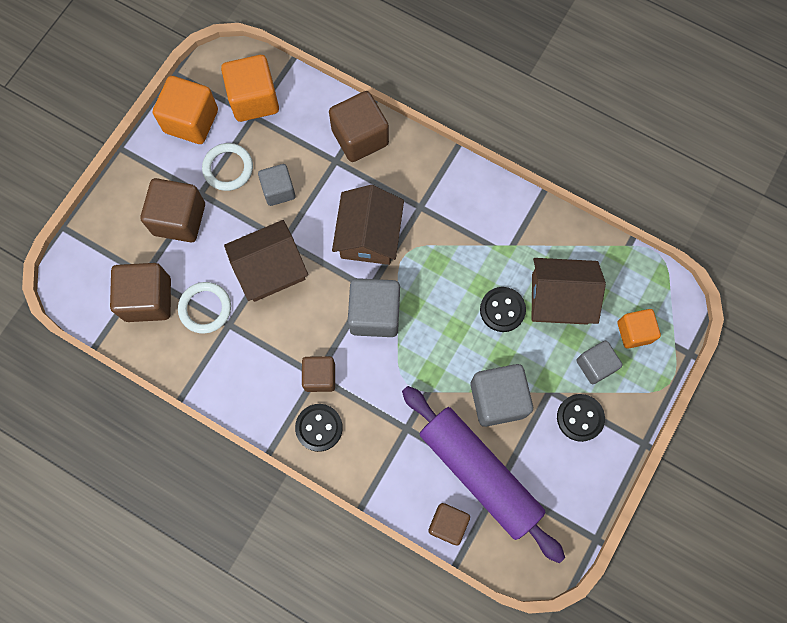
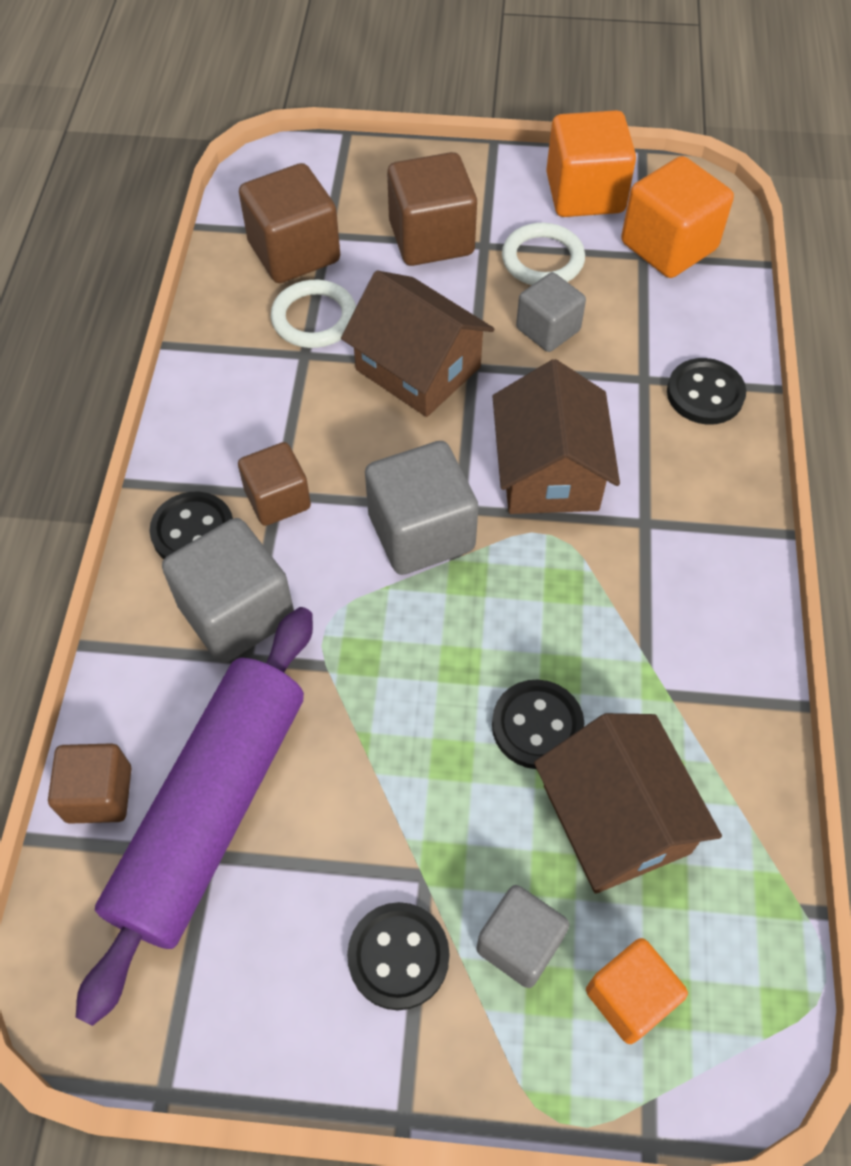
camera: 65 degrees right, 15 degrees down
brown cube [329,91,389,162] -> black button [667,358,746,425]
brown house [332,185,404,265] -> brown house turned 75 degrees counterclockwise [492,359,620,514]
grey cube [470,364,533,427] -> grey cube moved to [162,518,294,663]

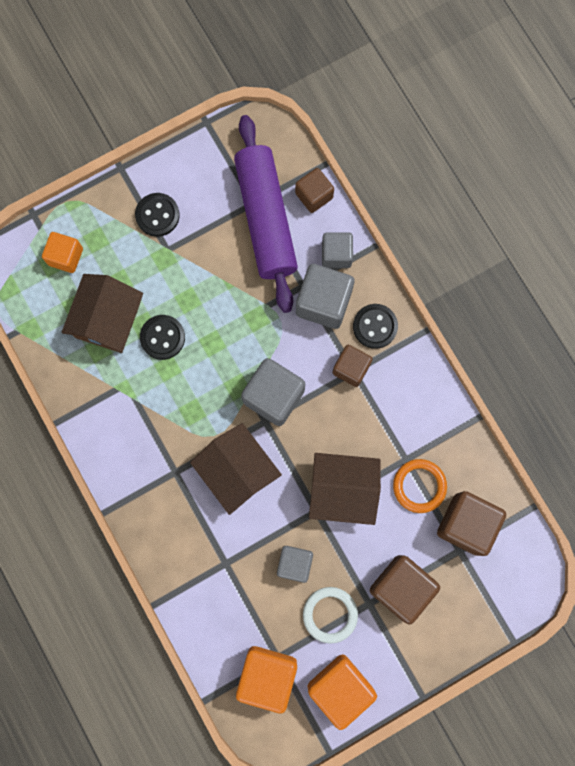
camera: 145 degrees right, 20 degrees up
white ring [271,280,356,348] -> orange ring [393,459,447,513]
grey cube [476,885,570,988] -> grey cube moved to [322,232,353,268]
brown house [534,713,722,894] -> brown house turned 75 degrees clockwise [62,274,143,353]
black button [667,358,746,425] -> none

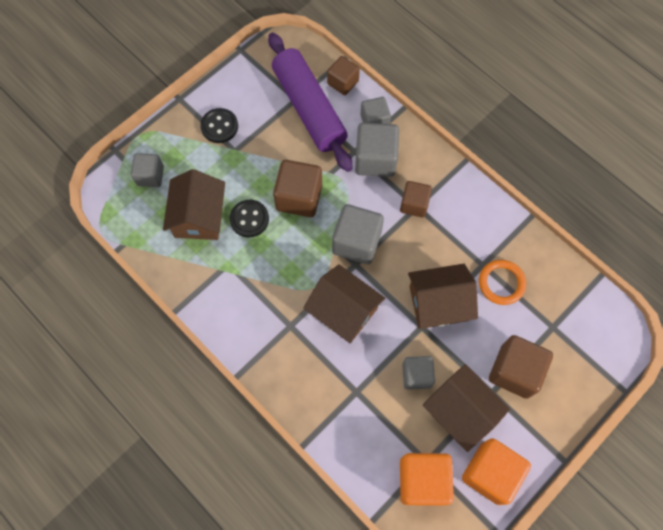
camera: 15 degrees left, 10 degrees down
orange cube [42,232,83,273] -> grey cube [131,153,164,187]
white ring [303,587,358,644] -> brown house [423,364,510,452]
black button [353,304,398,349] -> none
brown cube [437,491,506,556] -> brown cube moved to [273,160,322,217]

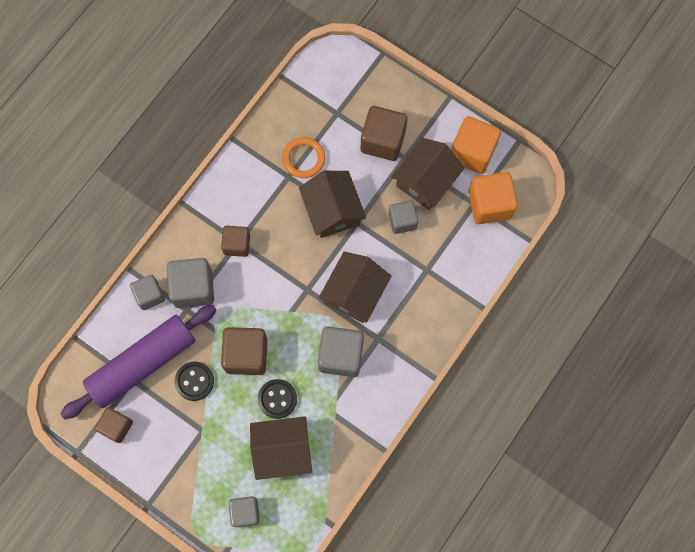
camera: 100 degrees left, 5 degrees up
black button [200,108,238,143] -> black button moved to [175,362,214,401]
brown cube [327,56,360,95] -> brown cube moved to [94,407,133,443]
grey cube [332,204,384,264] -> grey cube moved to [318,327,364,377]

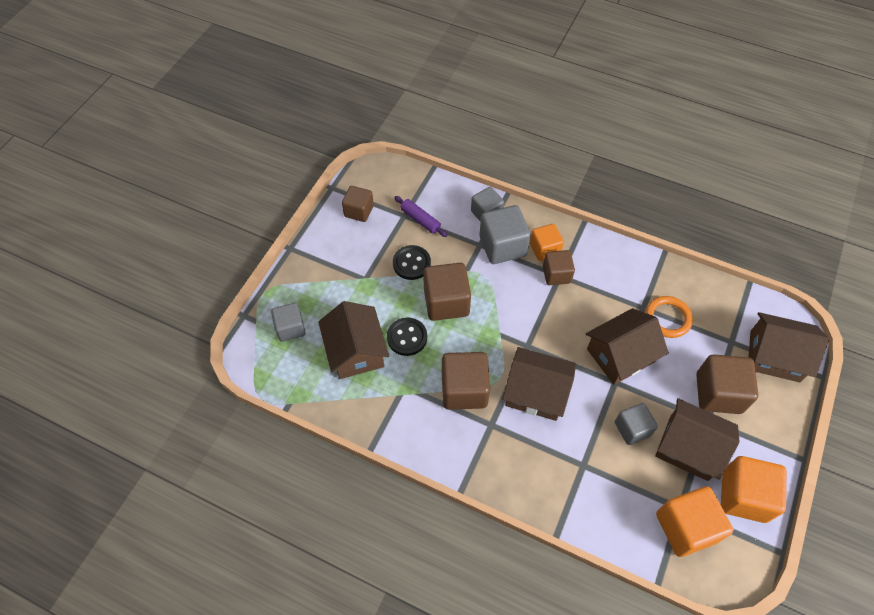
camera: 80 degrees right, 15 degrees down
purple rolling pin [61,304,217,419] -> purple rolling pin [394,196,448,237], size x0.41
grey cube [318,327,364,377] -> brown cube [442,352,490,410]
none -> orange cube [530,224,564,261]
none -> brown house [749,312,829,382]

